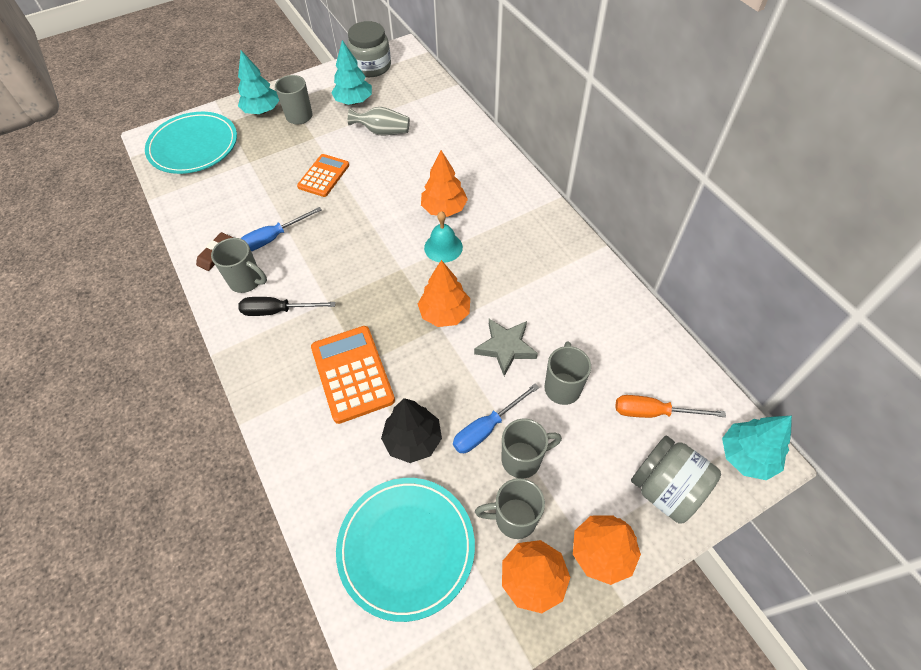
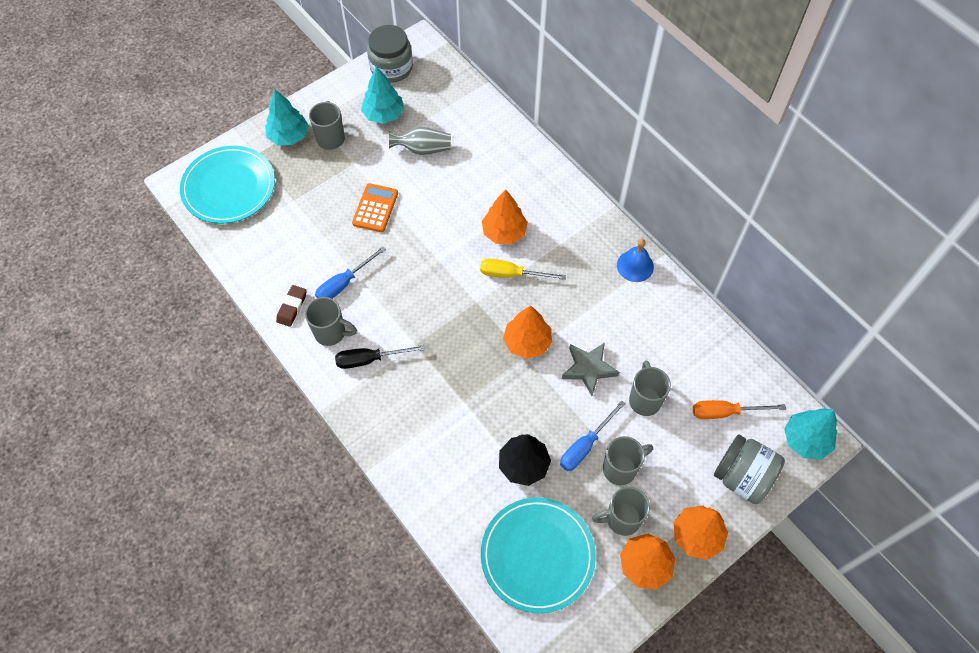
camera: 10 degrees left, 5 degrees up
orange calculator [311,326,395,424] -> none
turquoise bell [424,211,463,263] -> yellow screwdriver [480,259,566,280]
none -> blue bell [617,239,654,282]

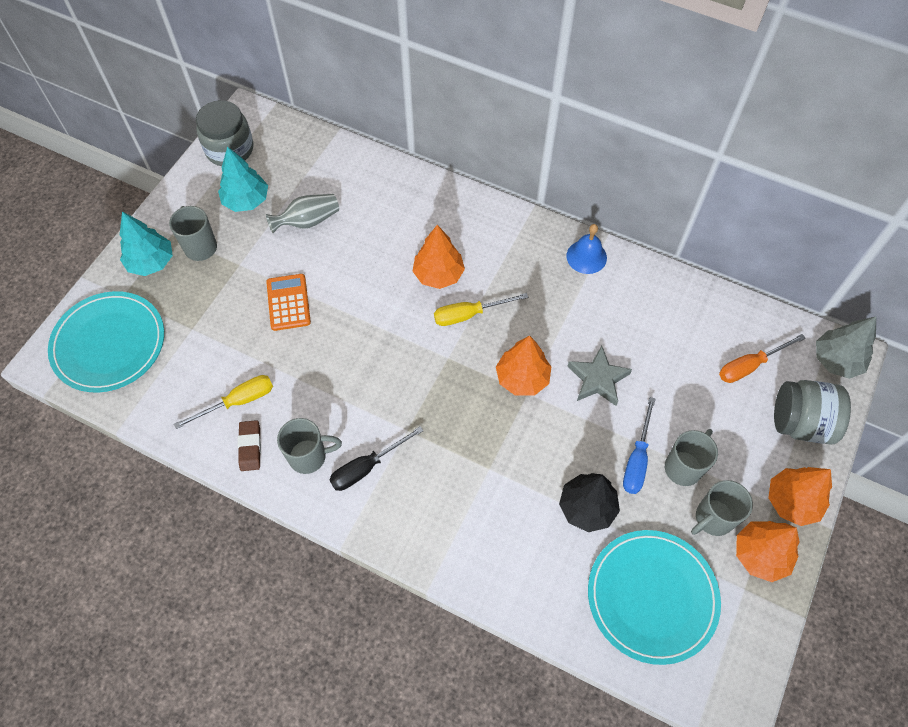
camera: 25 degrees left, 0 degrees up
blue screwdriver [315,246,386,299] -> none
grey mug [629,360,671,416] -> none
turquoise tree [784,409,837,460] -> grey tree [816,317,876,379]
none -> yellow screwdriver [174,375,273,429]

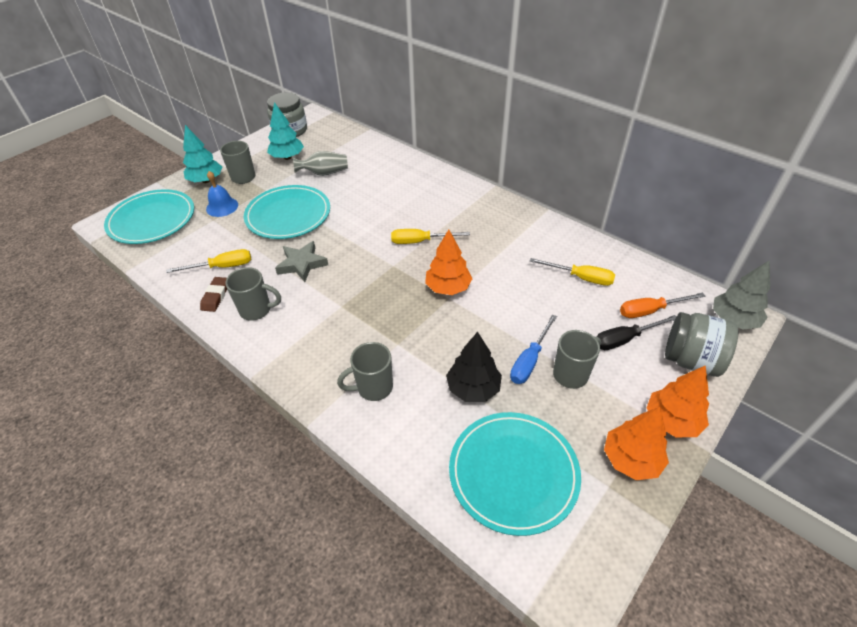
camera: 15 degrees right, 15 degrees down
orange calculator [266,274,311,331] -> turquoise plate [244,185,330,239]
black screwdriver [329,426,423,491] -> black screwdriver moved to [597,315,677,350]
orange tree [413,225,465,289] -> none
blue bell [566,224,607,274] -> blue bell moved to [206,171,238,217]
grey star [567,346,632,406] -> grey star moved to [275,241,328,282]
grey mug [691,480,753,536] -> grey mug moved to [337,342,393,401]
none -> yellow screwdriver [530,258,615,286]

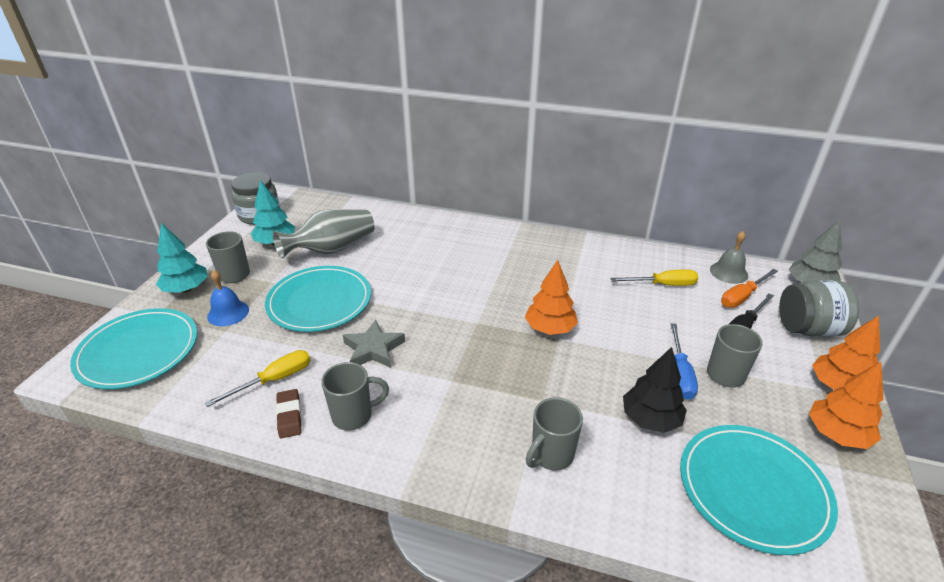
camera: 25 degrees left, 10 degrees down
grey vase [293,151,348,176] -> grey vase [273,209,374,259], size x1.56
yellow screwdriver [391,229,470,244] -> none
none -> grey bell [710,231,748,284]

